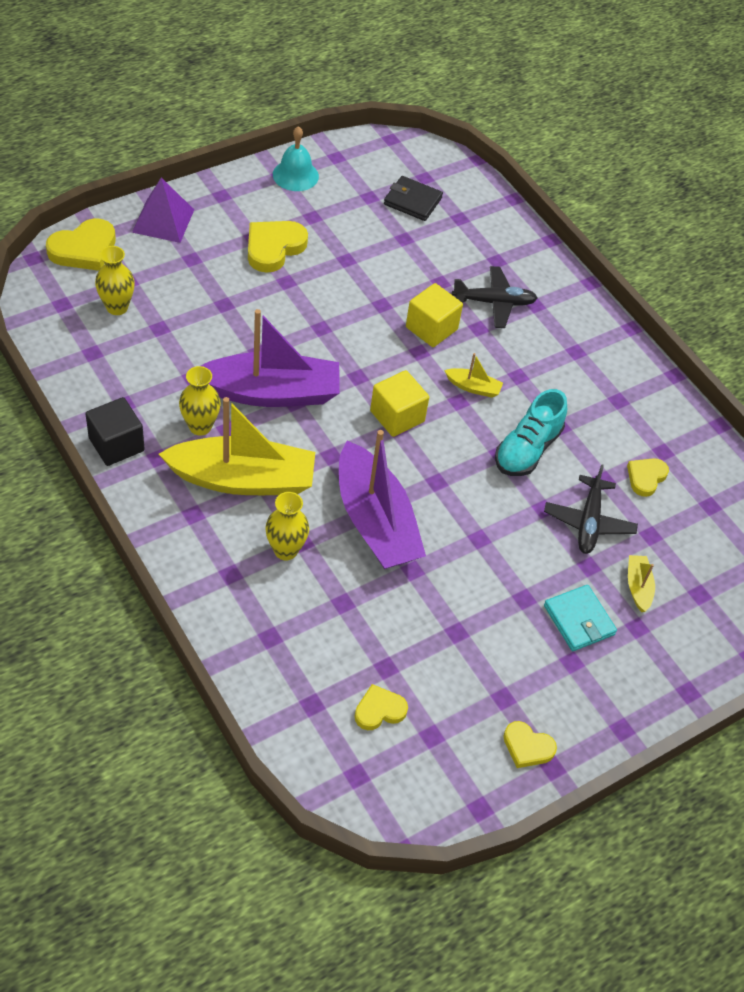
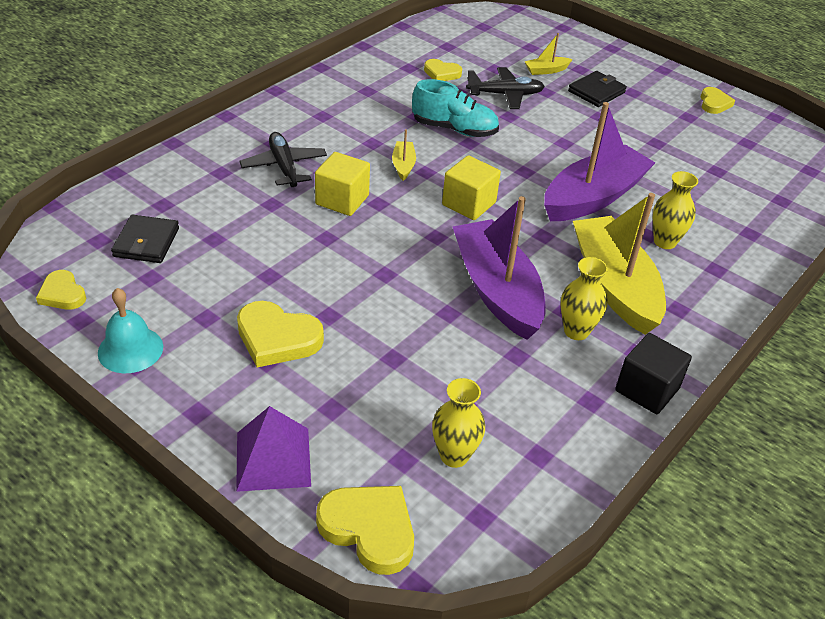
camera: 105 degrees left, 10 degrees down
yellow heart [355,684,408,730] -> yellow heart moved to [36,270,86,310]
turquoise wallet [544,585,617,651] -> black wallet [568,71,627,107]

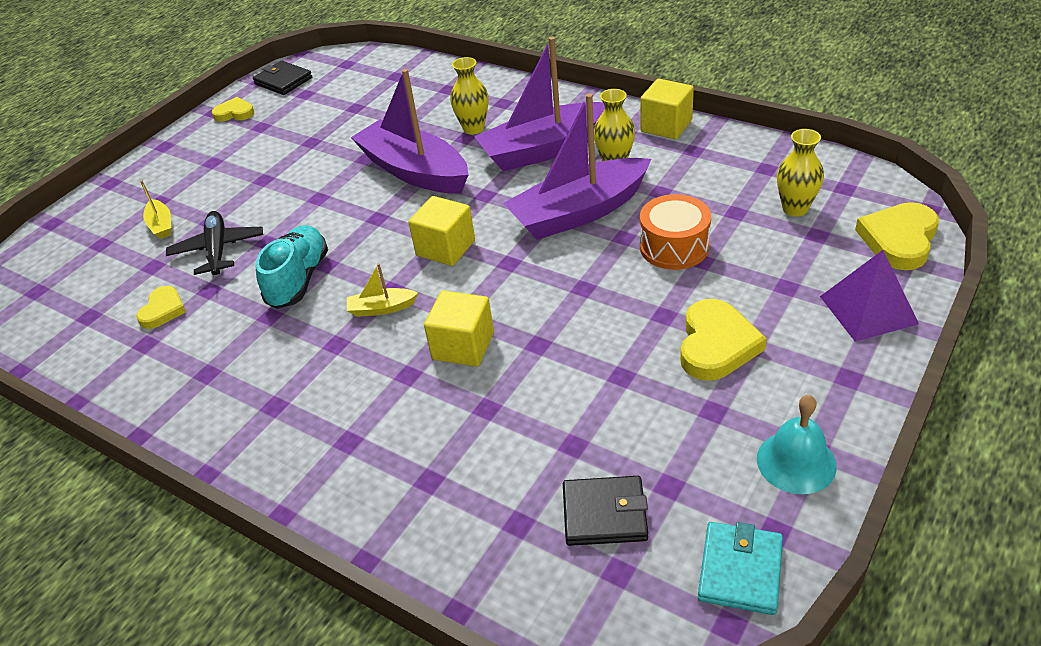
camera: 90 degrees left, 0 degrees up
yellow heart [36,270,86,310] -> turquoise wallet [698,522,783,615]
black plane [239,132,327,187] -> none
black wallet [568,71,627,107] -> black wallet moved to [253,61,312,95]
yellow boat [573,193,666,335] -> purple boat [474,37,605,171]
black cube [615,333,692,414] -> yellow cube [640,79,694,139]
none -> orange drum [640,194,711,270]

